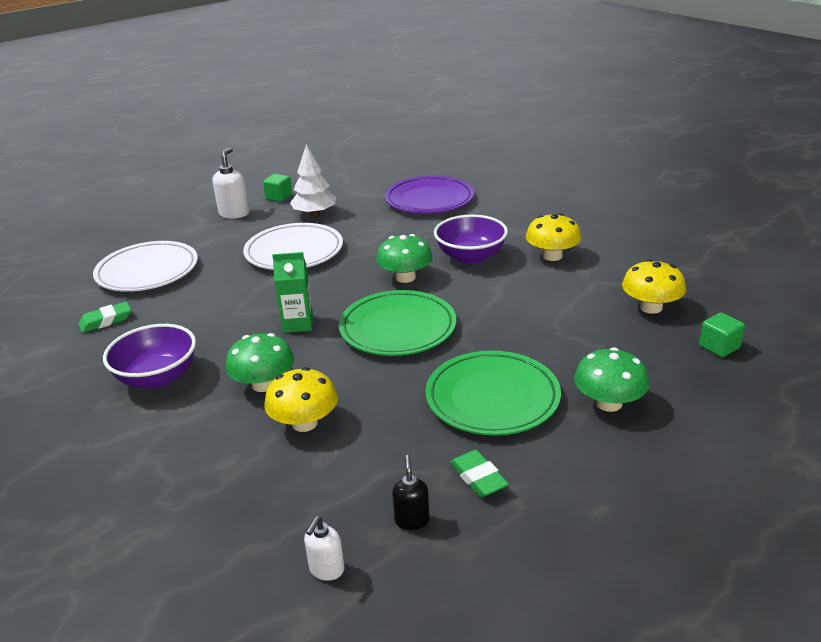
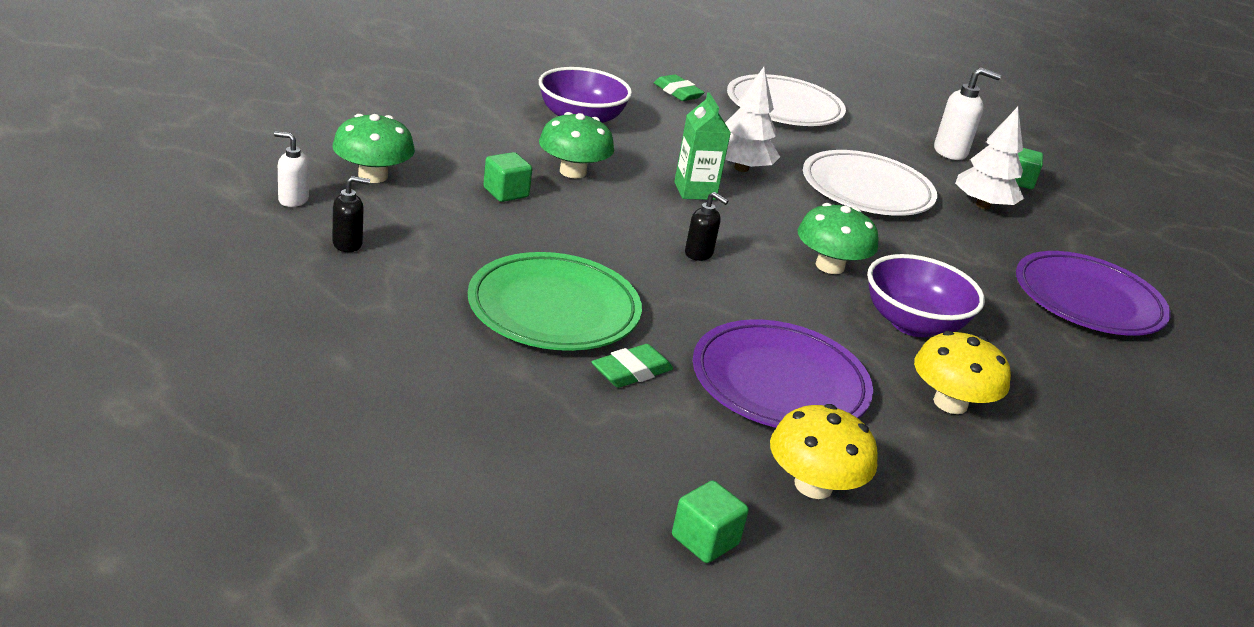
camera: 75 degrees right, 0 degrees up
yellow mushroom [264,367,338,432] -> green cube [483,152,532,202]
green plate [339,290,456,356] -> black soap dispenser [685,192,729,261]
green eraser [450,450,509,497] -> green eraser moved to [592,344,673,388]
green mushroom [574,347,649,412] -> green mushroom moved to [333,114,415,183]
none -> purple plate [693,319,873,428]
none -> white tree [725,67,780,172]

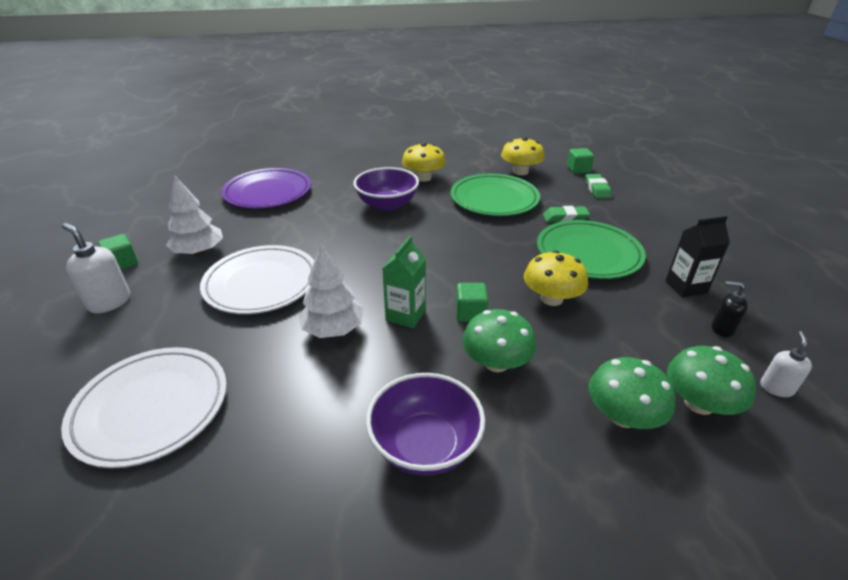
camera: 140 degrees left, 5 degrees up
white soap dispenser [274,131,309,207] -> white soap dispenser turned 120 degrees counterclockwise [760,331,812,397]
green cube [483,152,532,202] -> green cube moved to [456,283,488,322]
green eraser [654,74,705,101] -> green eraser moved to [585,174,611,198]
black soap dispenser [685,192,729,261] -> none
purple plate [693,319,873,428] -> green plate [451,174,540,216]
green mushroom [798,203,879,274] -> green mushroom moved to [589,357,676,429]
none -> yellow mushroom [524,251,588,306]
none -> black carton [666,216,730,297]

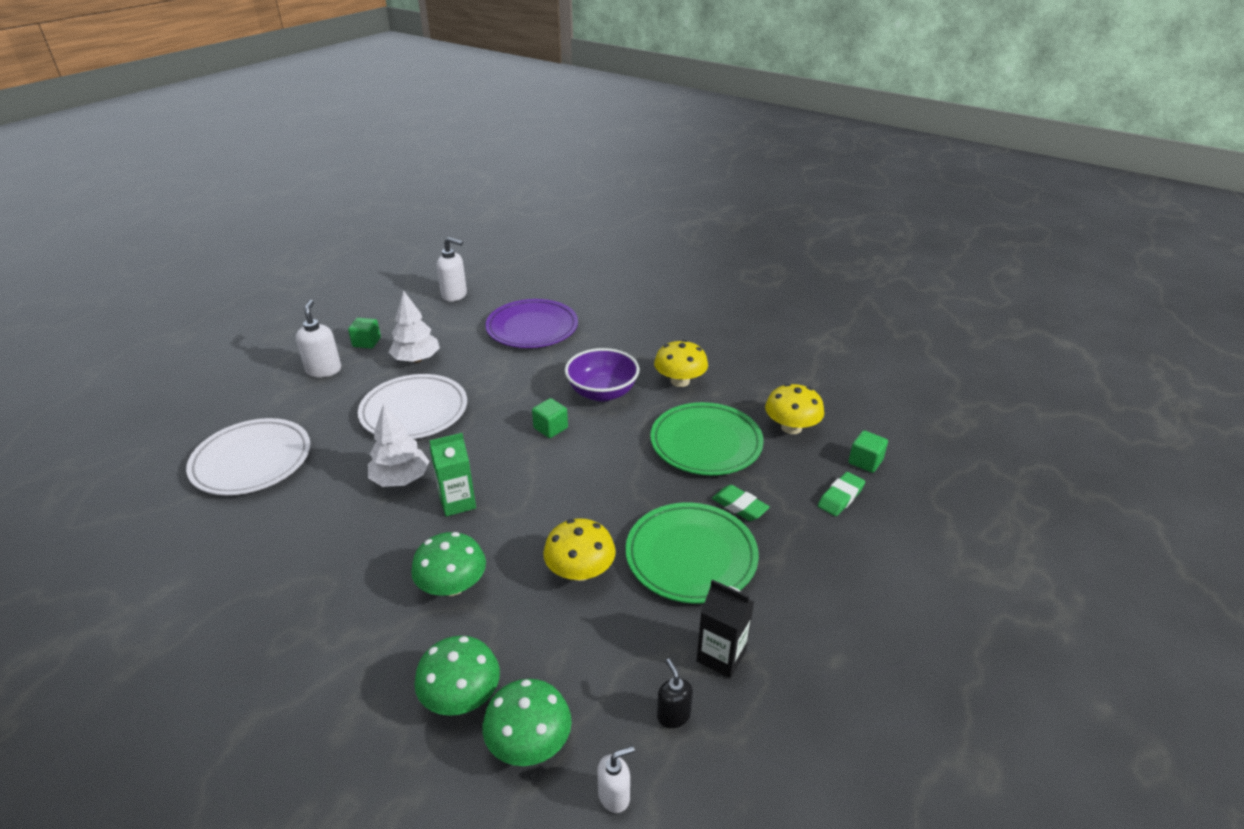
camera: 45 degrees right, 0 degrees up
purple bowl [366,373,485,476] -> none
green cube [456,283,488,322] -> green cube moved to [532,398,568,438]
none -> white soap dispenser [437,237,467,302]

